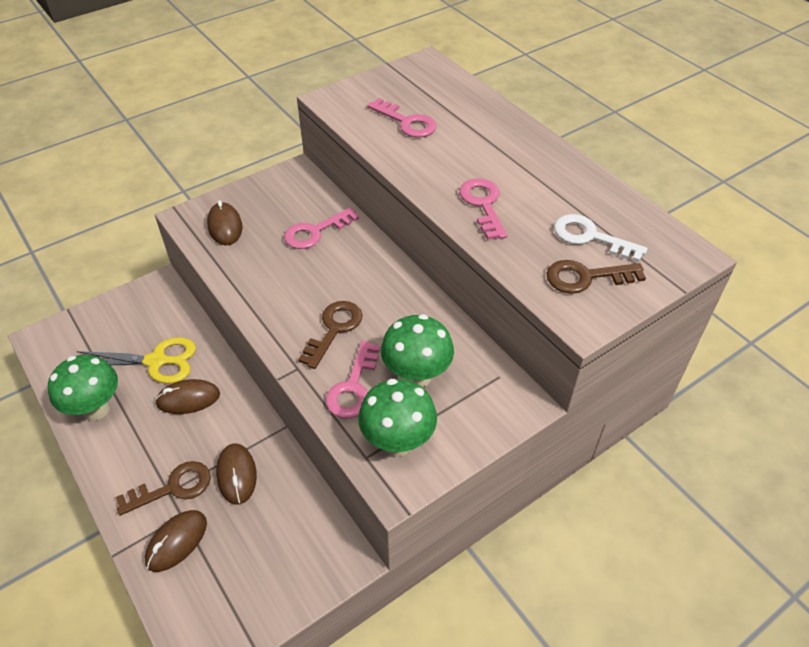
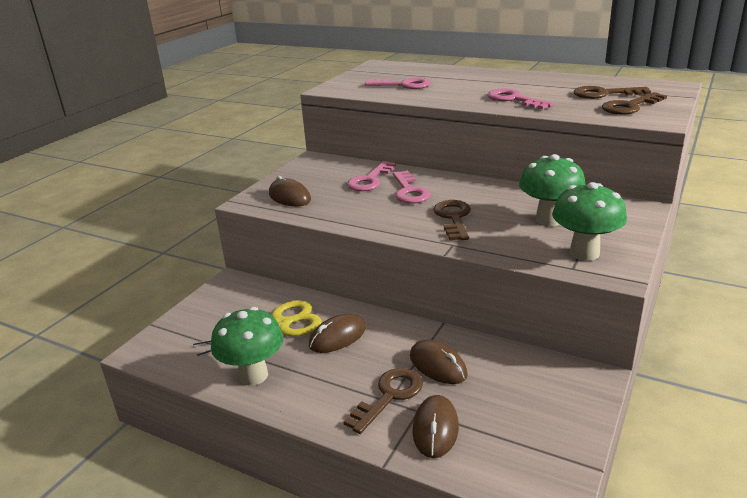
camera: 25 degrees left, 20 degrees down
pink key [326,341,380,418] -> pink key moved to [393,171,430,204]
white key [554,214,648,262] -> brown key [574,86,651,99]

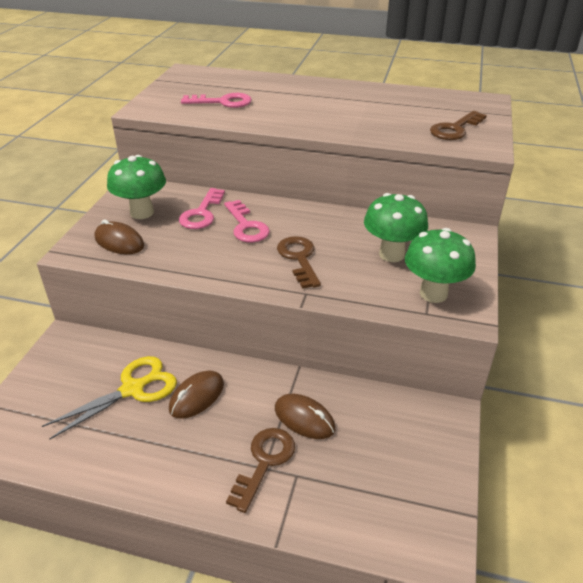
camera: 15 degrees left, 10 degrees up
green mushroom [211,307,283,386] -> green mushroom moved to [107,155,166,219]
brown mouse [413,395,459,458] -> none
pink key [488,88,554,109] -> none
brown key [574,86,651,99] -> none

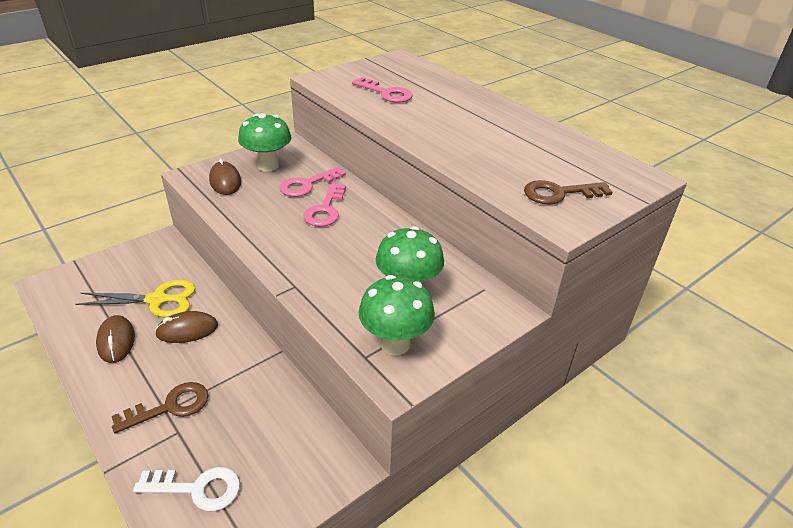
camera: 35 degrees right, 0 degrees up
brown mouse [275,394,335,439] -> brown mouse moved to [96,315,135,363]
brown key [277,236,321,289] -> none
none -> white key [133,467,240,511]

